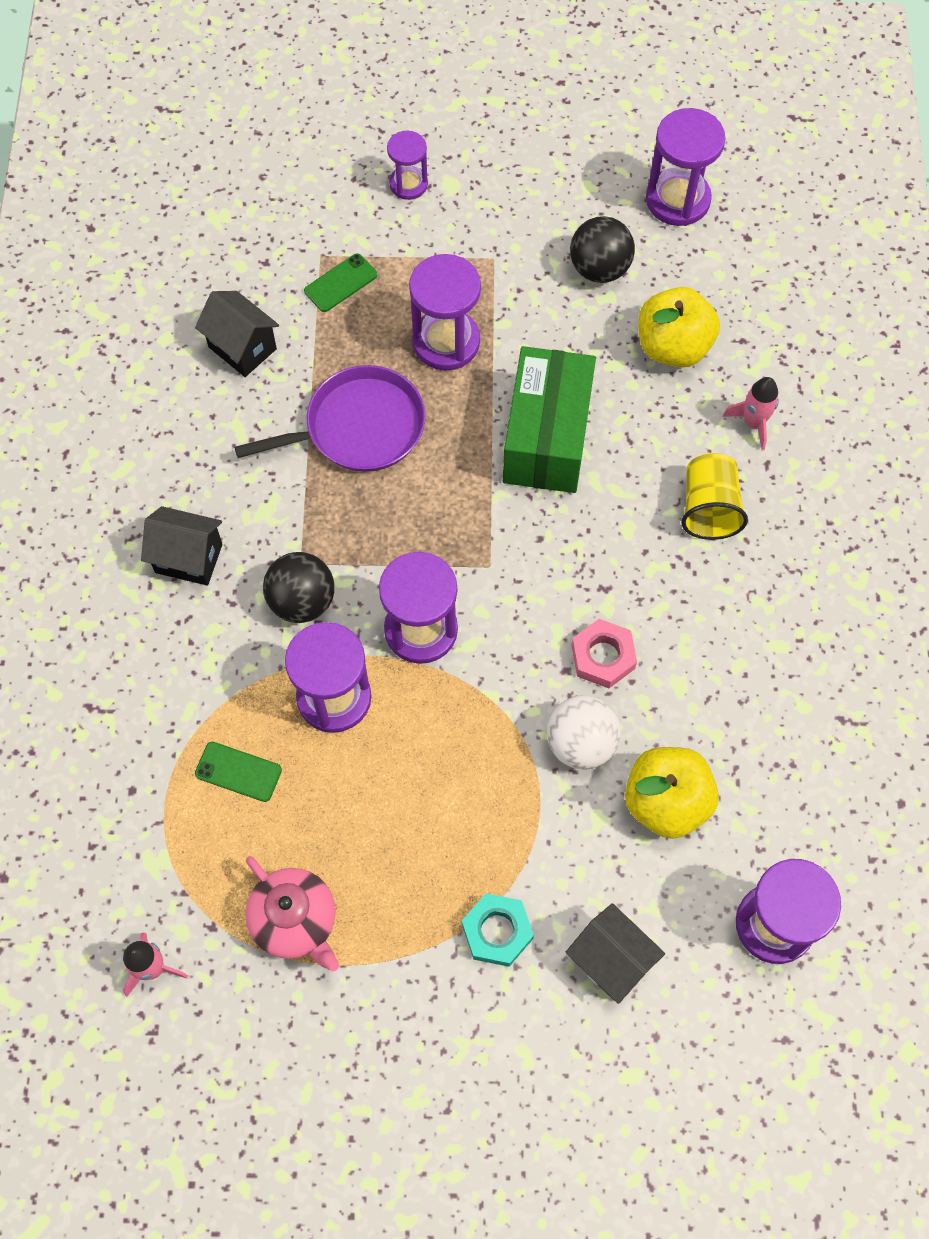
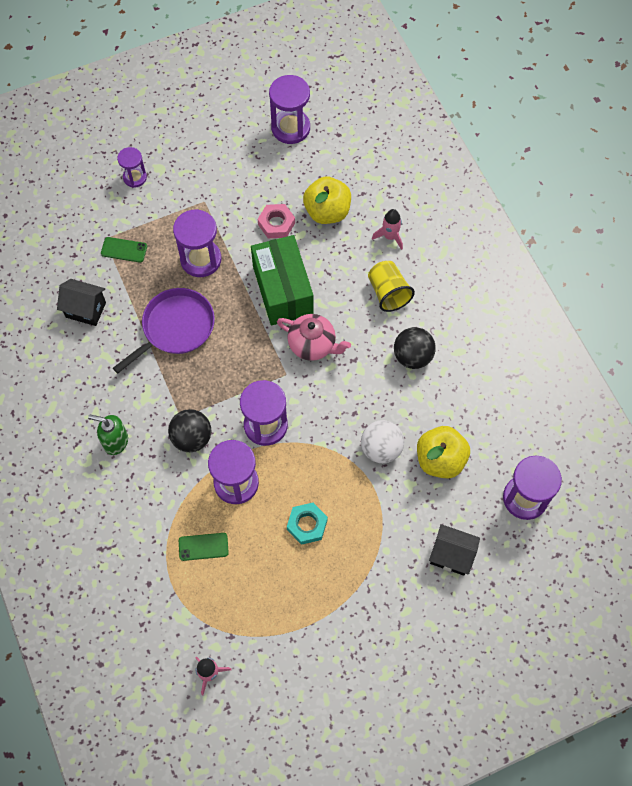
camera: 25 degrees left, 0 degrees up
black house [141,506,223,586] -> green soap dispenser [88,415,128,455]
pink teapot [245,856,339,972] -> pink teapot moved to [277,314,351,361]
green phone [304,253,377,312] -> green phone turned 75 degrees clockwise [101,237,147,263]
turquoise nut [462,893,534,967] -> turquoise nut moved to [287,503,328,545]
black ball [570,216,635,283] -> black ball moved to [394,327,436,369]
pink nut [572,619,637,688] -> pink nut moved to [258,204,295,238]

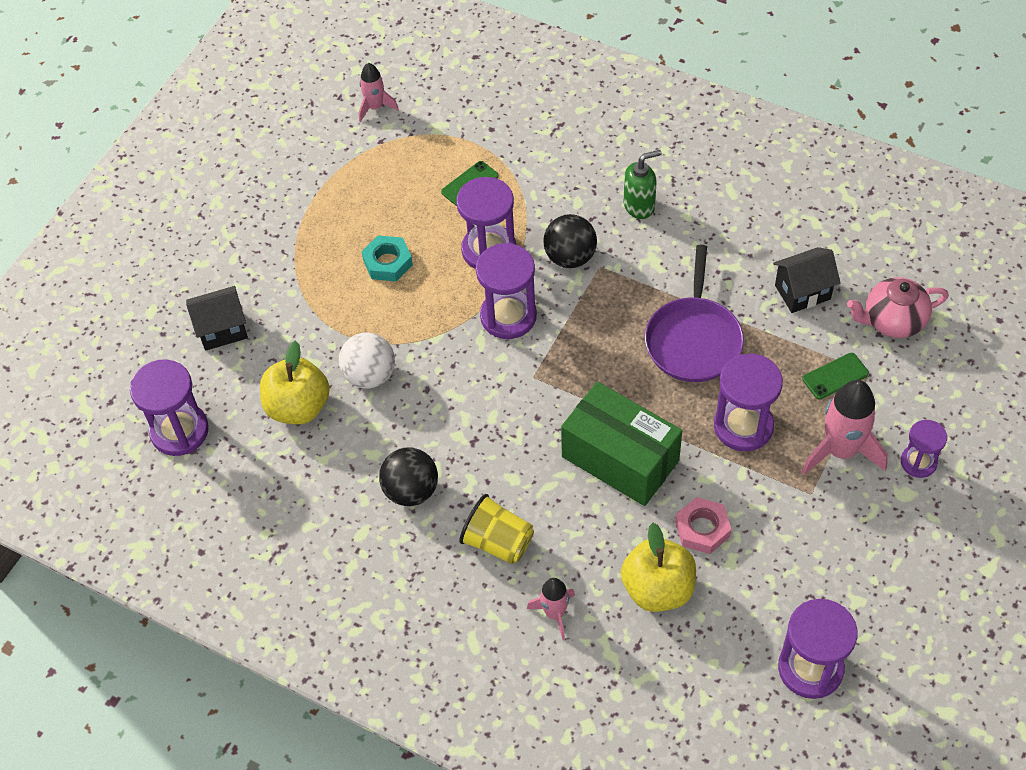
camera: 145 degrees right, 10 degrees down
pink teapot [277,314,351,361] -> pink teapot moved to [847,277,949,338]
none -> pink rocket [802,380,888,475]

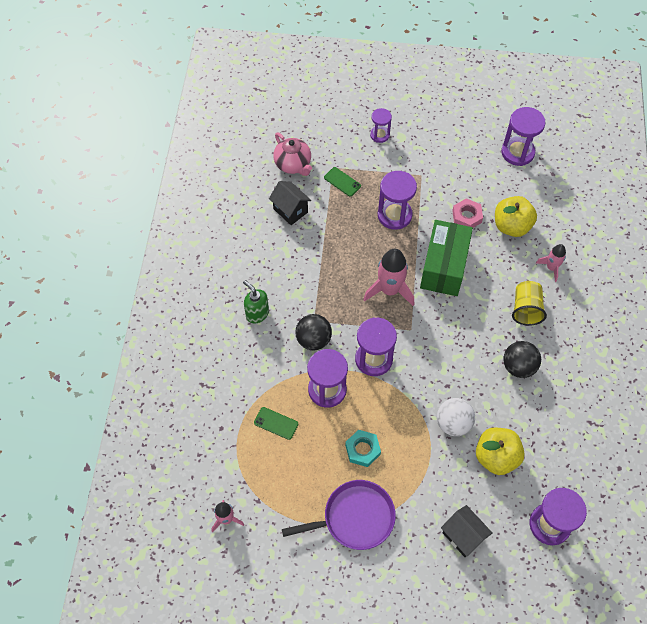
camera: 115 degrees left, 5 degrees up
purple pan [645,245,744,382] -> purple pan moved to [282,480,396,550]
pink rocket [802,380,888,475] -> pink rocket moved to [363,249,414,306]

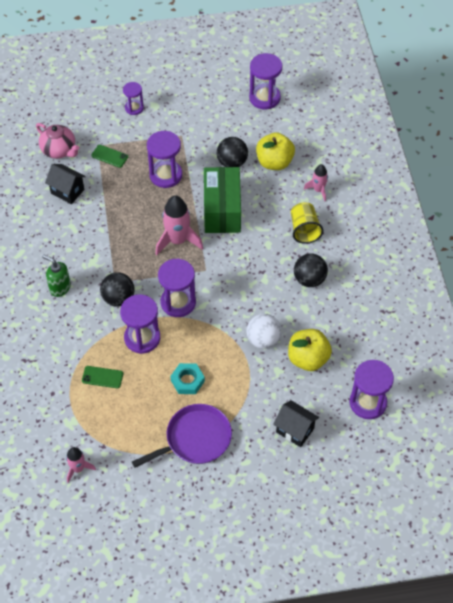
camera: 15 degrees left, 5 degrees down
pink nut [452,198,483,228] -> black ball [217,137,248,167]

